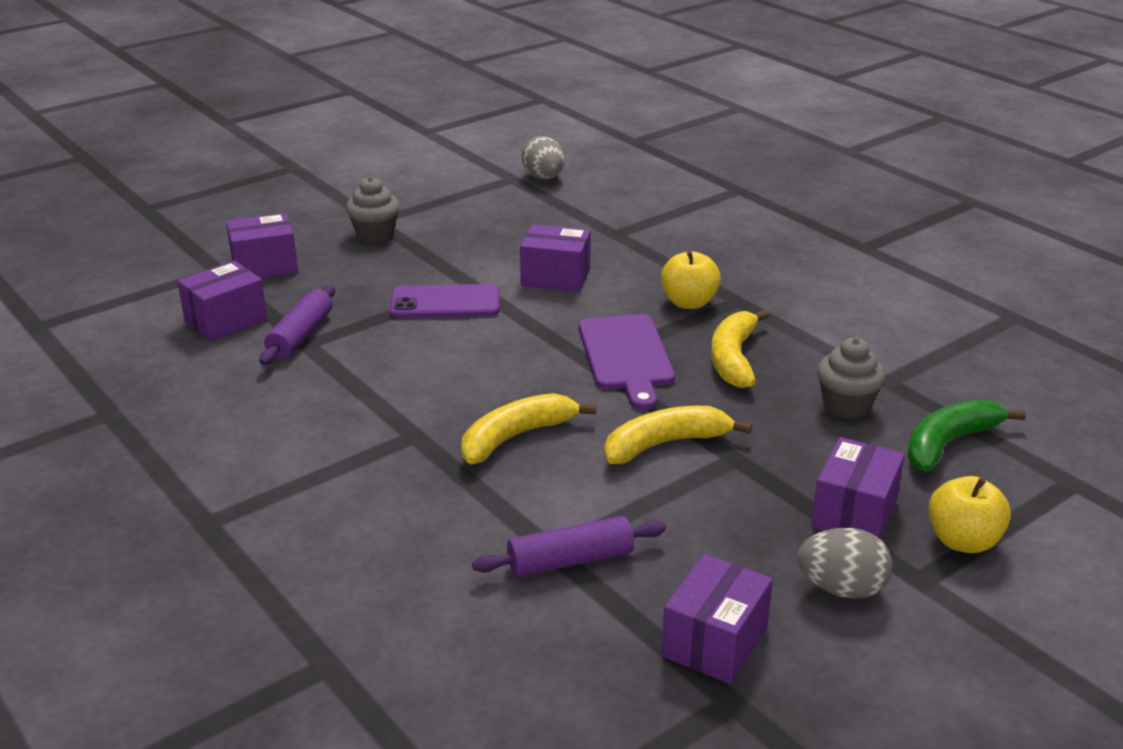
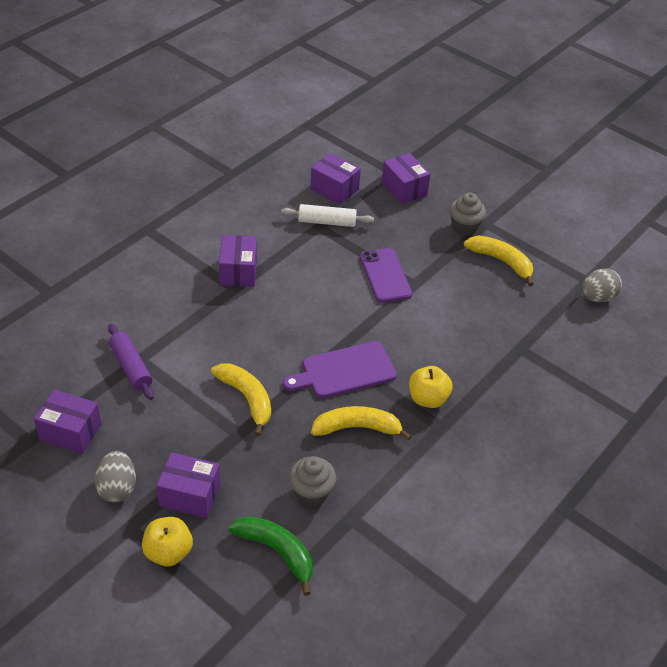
camera: 75 degrees right, 15 degrees up
purple rolling pin [260,285,335,365] -> white rolling pin [281,204,374,227]
yellow banana [461,393,596,464] -> yellow banana moved to [464,236,534,286]
purple box [520,224,591,292] -> purple box moved to [219,235,257,287]

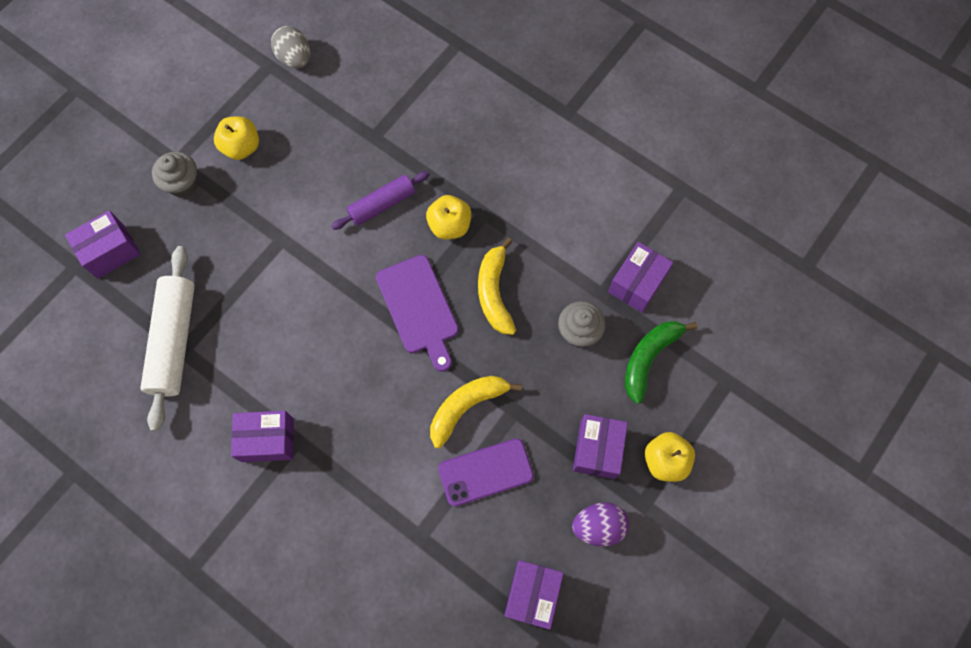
camera: 90 degrees left, 25 degrees up
grey egg [94,451,136,502] -> purple egg [572,502,629,547]
purple rolling pin [108,324,154,400] -> purple rolling pin moved to [331,171,430,230]
white rolling pin [281,204,374,227] -> white rolling pin [140,246,195,431], size x1.61
purple box [310,153,361,205] -> purple box moved to [608,242,673,313]
purple phone [360,248,412,303] -> purple phone moved to [438,438,534,507]
yellow banana [464,236,534,286] -> yellow apple [214,116,259,160]

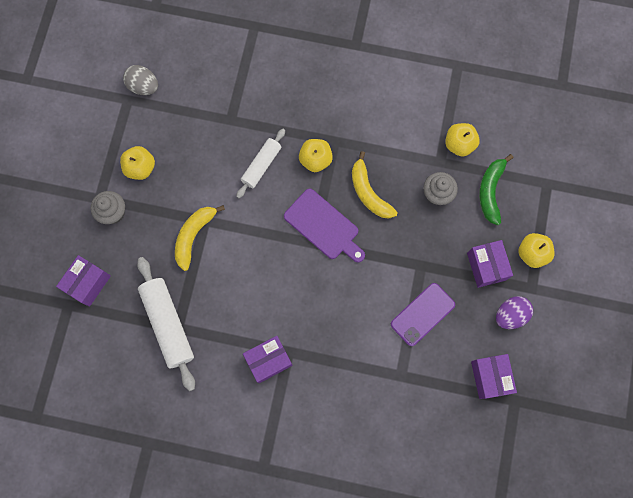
camera: 25 degrees left, 5 degrees up
purple rolling pin [331,171,430,230] -> white rolling pin [236,129,285,198]
yellow banana [430,376,522,448] -> yellow banana moved to [175,205,225,271]
purple box [608,242,673,313] -> yellow apple [445,123,480,157]

